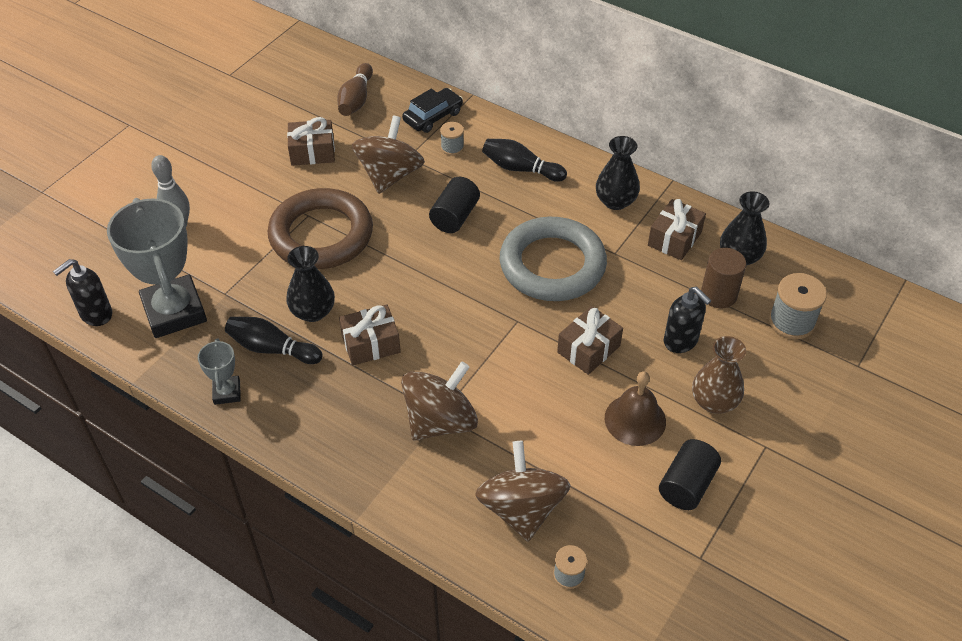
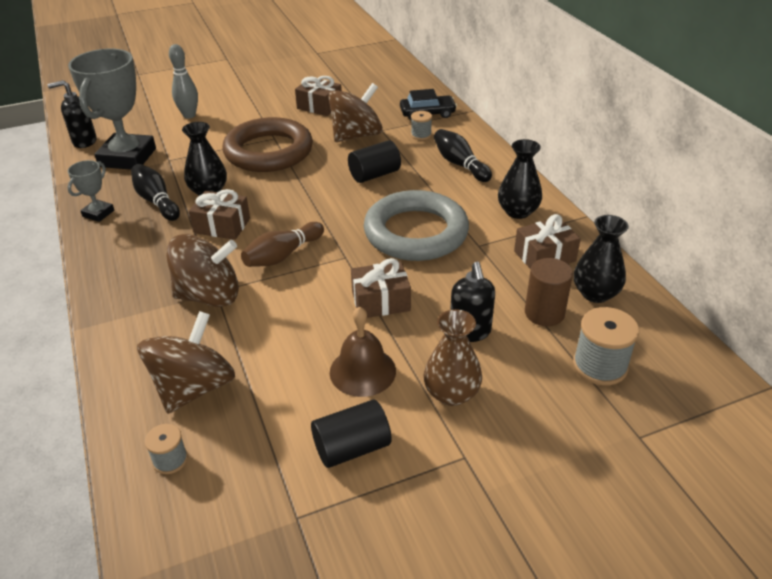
camera: 35 degrees right, 10 degrees down
brown bowling pin [337,63,373,116] -> brown bowling pin moved to [241,222,324,267]

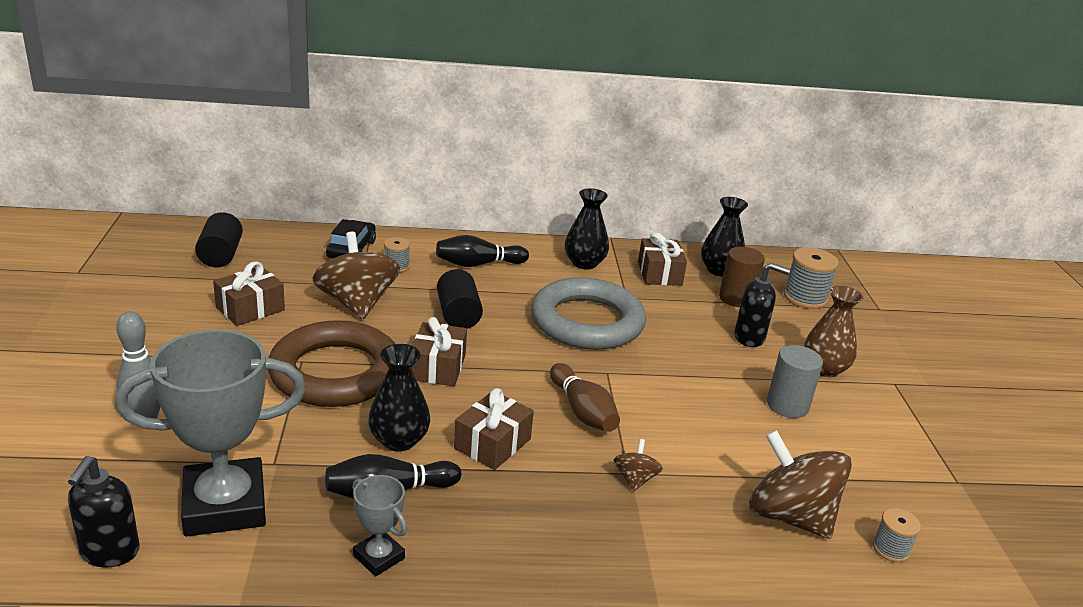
camera: 75 degrees left, 10 degrees down
grey trophy [68,49,156,170] -> grey trophy turned 45 degrees counterclockwise [115,330,306,537]
brown spinning top [166,234,239,307] -> brown spinning top [613,439,663,492], size x0.46
black cylinder [311,399,392,468] -> black cylinder moved to [195,212,243,267]
brown bell [330,306,396,397] -> grey cylinder [767,345,823,418]
brown gift [351,258,411,318] -> brown gift moved to [411,317,467,386]

